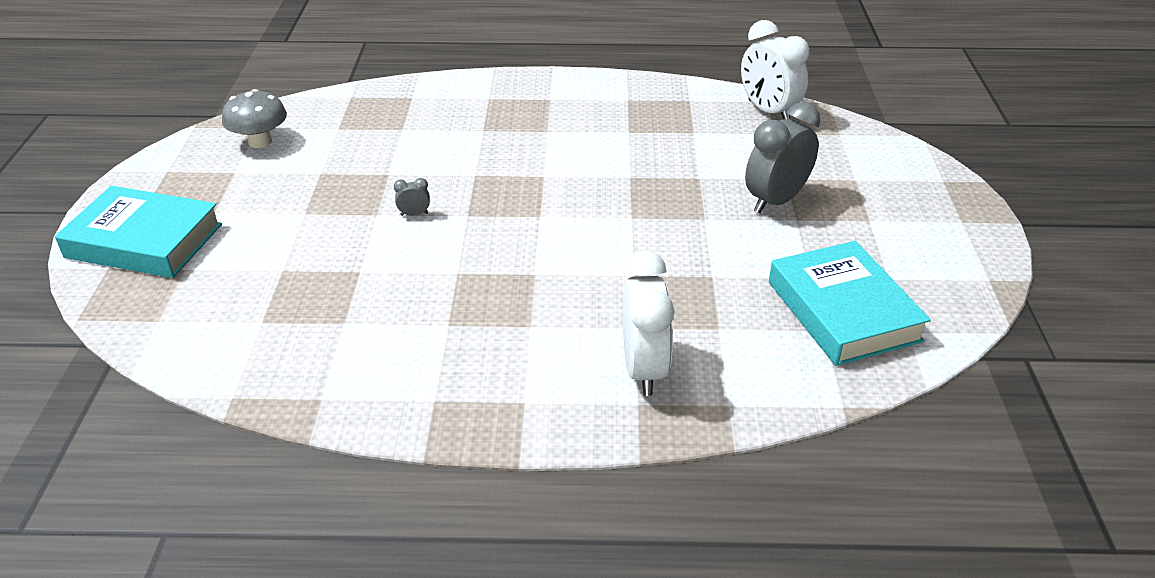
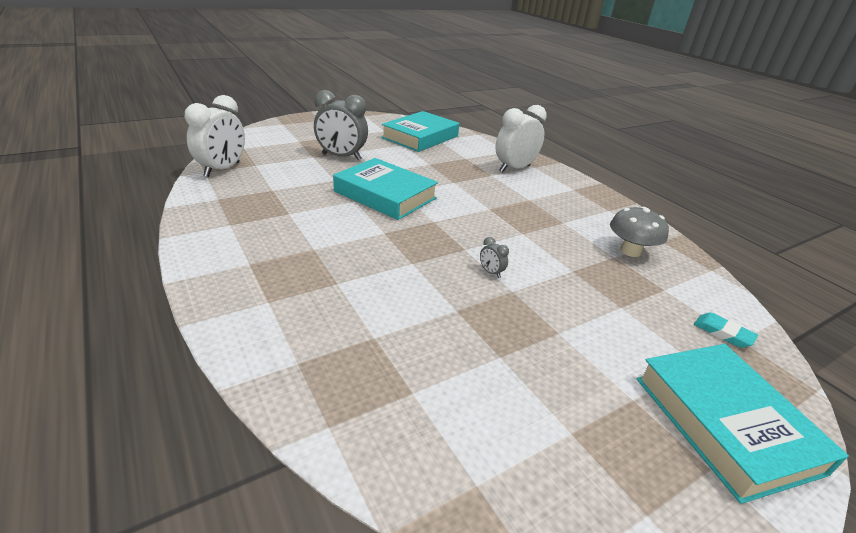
camera: 125 degrees left, 5 degrees down
grey mushroom [222,89,287,148] -> grey mushroom moved to [610,207,669,257]
none -> turquoise book [333,158,438,220]
none -> turquoise eraser [694,312,758,348]

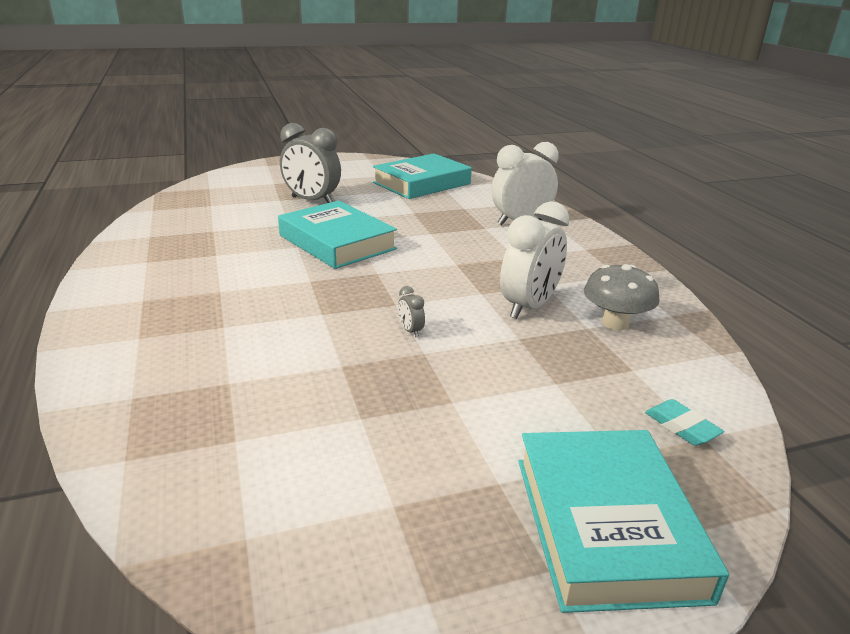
camera: 15 degrees right, 5 degrees down
white clock [185,95,245,177] -> white clock moved to [500,201,570,319]

